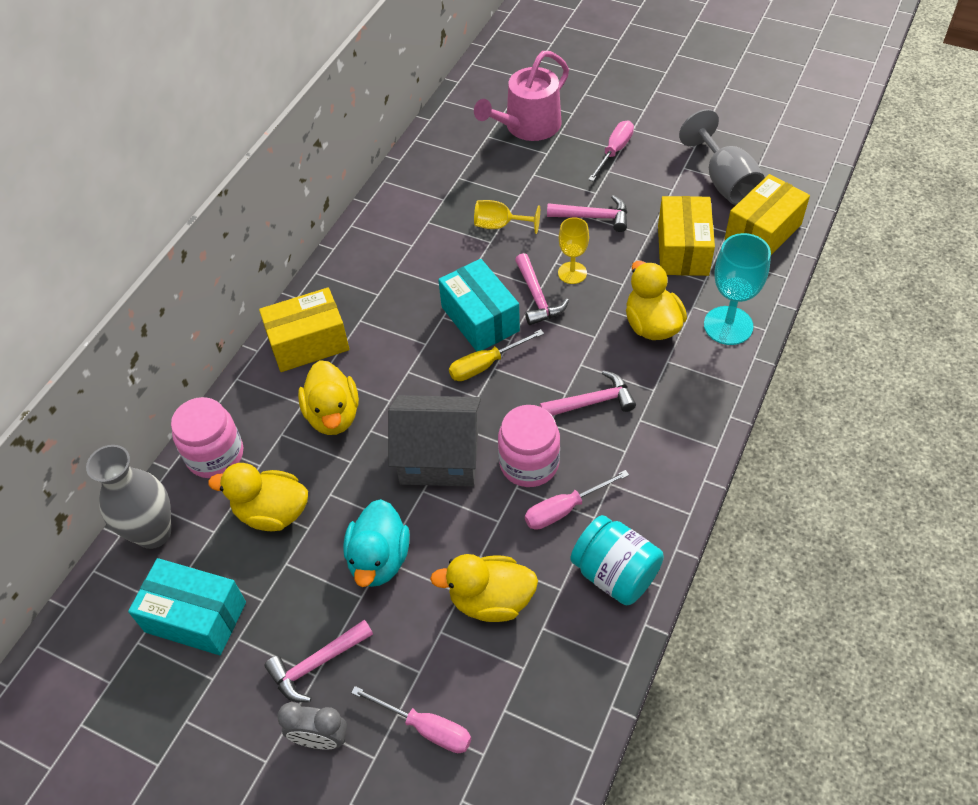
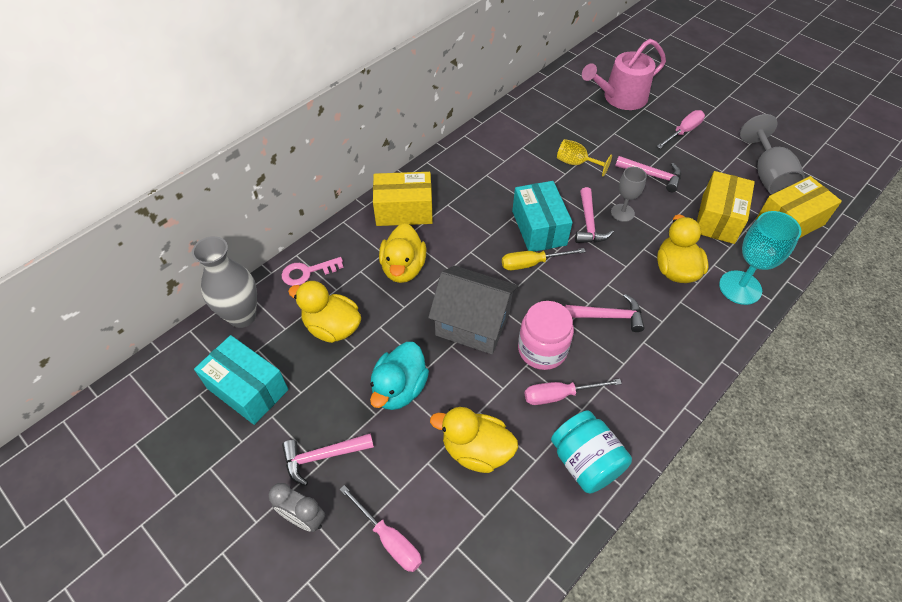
camera: 15 degrees right, 0 degrees up
pink jar [171,397,243,478] -> pink key [282,257,344,286]
yellow goblet [558,217,589,284] -> grey goblet [611,167,647,222]

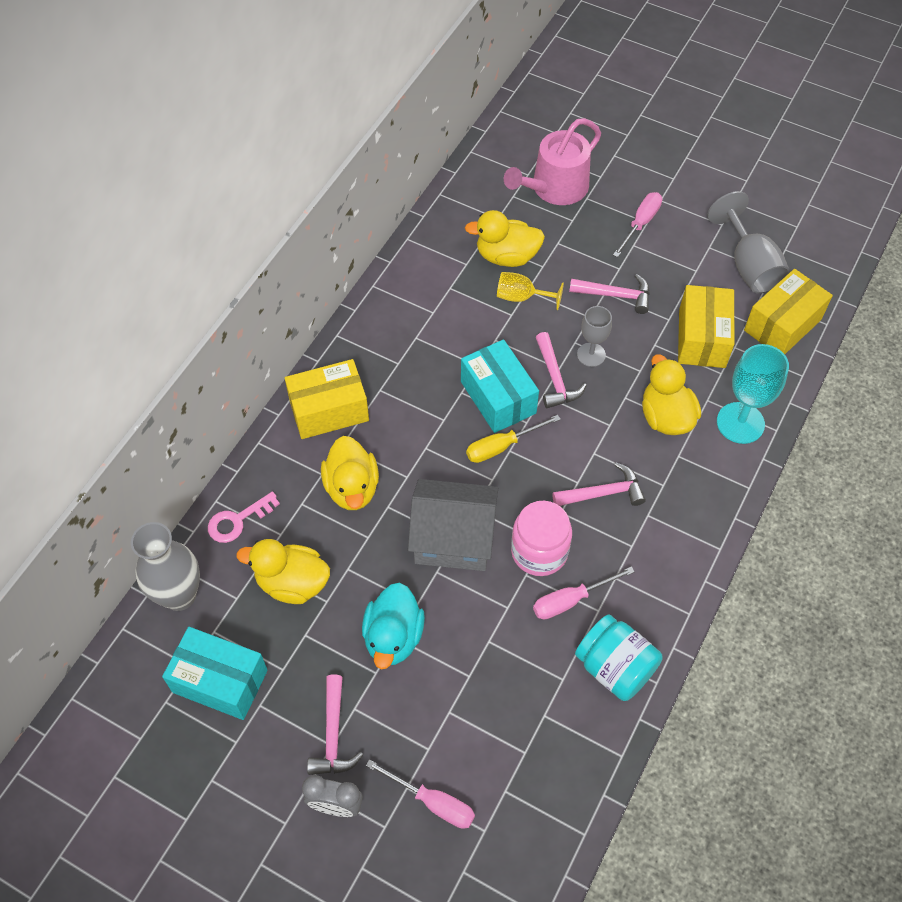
camera: 15 degrees left, 5 degrees up
pink hammer [282,433,374,486] -> pink hammer turned 60 degrees counterclockwise [307,675,363,775]
yellow duck [430,407,518,473] -> yellow duck moved to [465,210,545,267]

